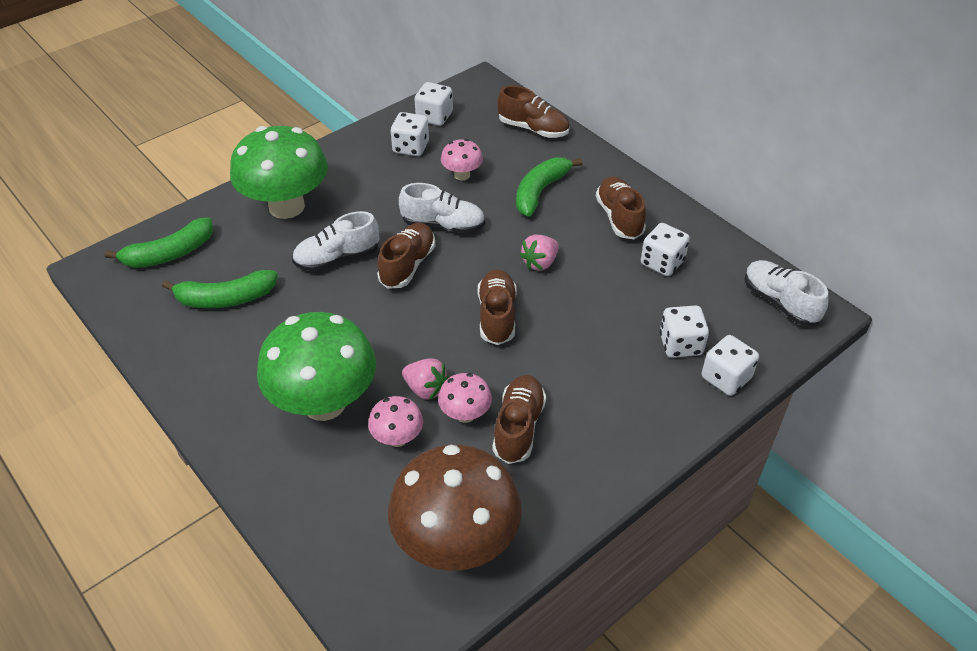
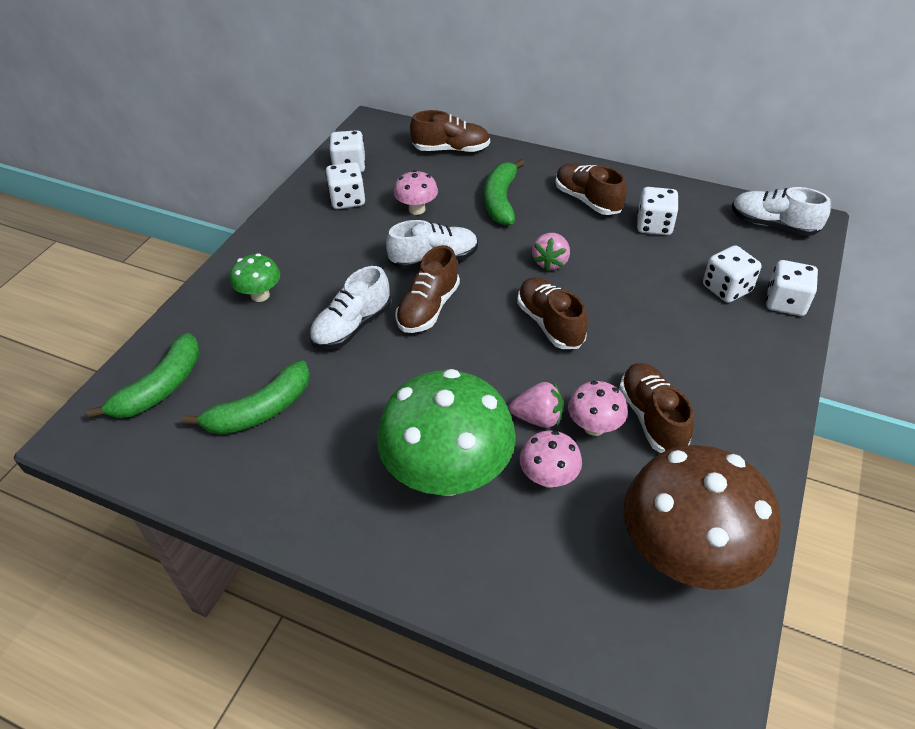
camera: 25 degrees left, 0 degrees up
green mushroom [230,126,328,219] -> green mushroom [230,253,280,302], size x0.46
brown shoe [377,223,435,289] -> brown shoe turned 150 degrees counterclockwise [395,245,460,333]

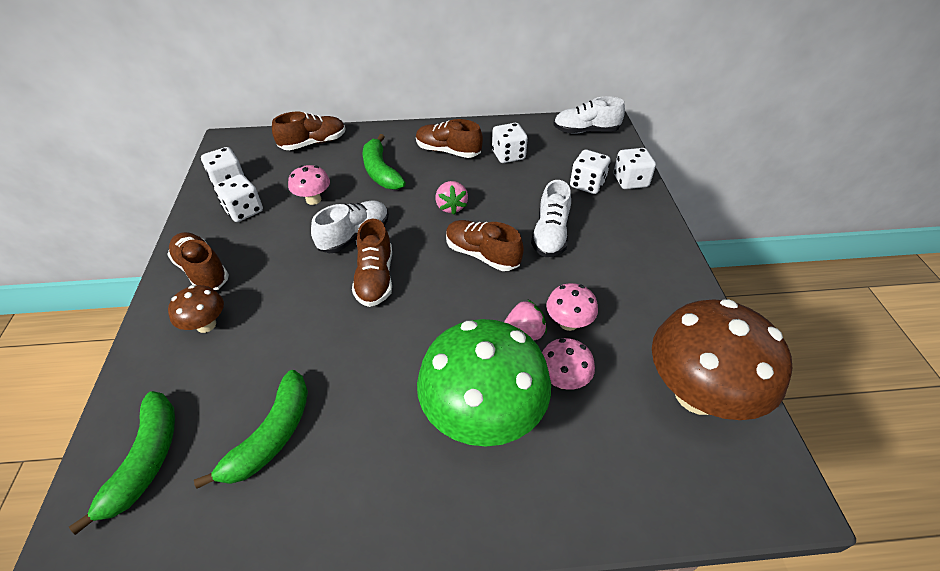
camera: 30 degrees left, 0 degrees up
green mushroom [230,253,280,302] -> brown mushroom [168,285,224,333]
white shoe [309,266,391,349] -> white shoe moved to [531,180,571,257]
brown shoe [619,363,694,453] -> brown shoe moved to [167,232,229,290]

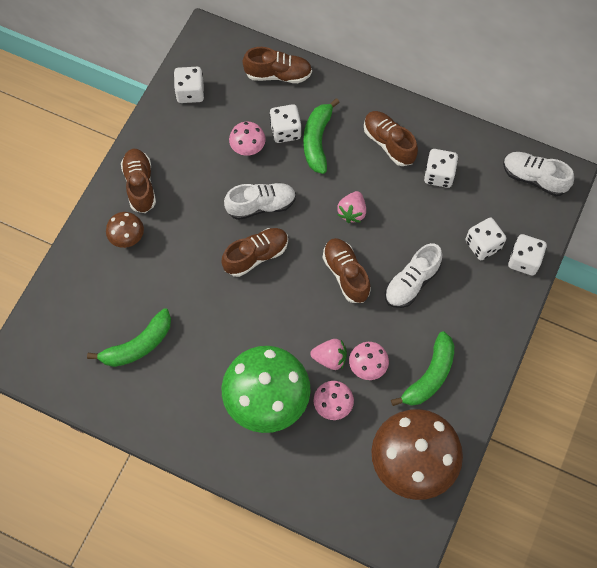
camera: 30 degrees right, 20 degrees up
green banana [69,391,175,535] -> green banana moved to [391,332,454,406]
white dice [214,174,263,222] -> white dice moved to [270,104,301,143]
brown shoe [352,219,392,307] -> brown shoe turned 150 degrees counterclockwise [221,228,288,277]

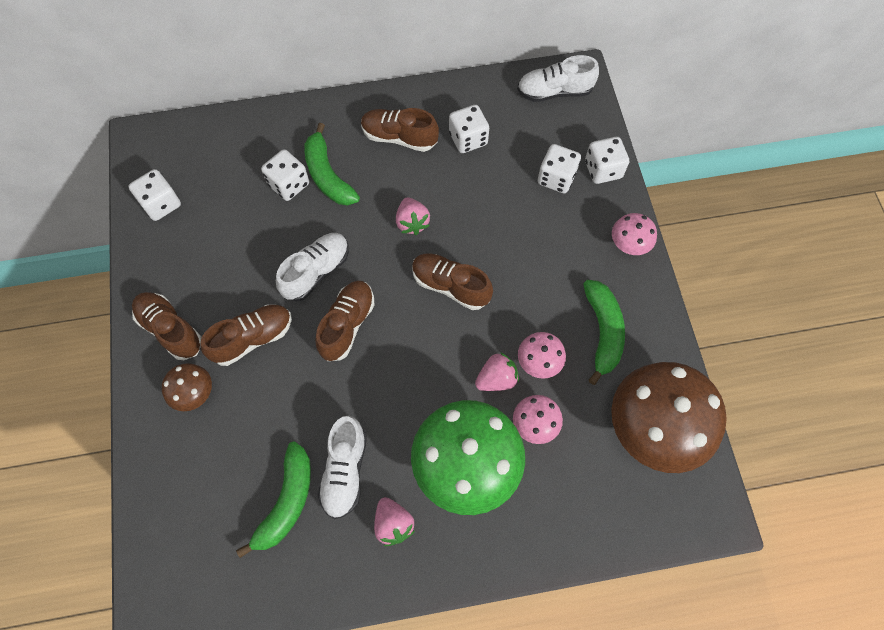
camera: 35 degrees left, 0 degrees up
pink mushroom [229,122,266,156] -> pink mushroom moved to [612,213,657,255]
brown shoe [242,47,312,83] -> brown shoe moved to [200,305,292,366]
white shoe [385,243,442,308] -> white shoe moved to [318,416,367,519]
none -> pink strawberry [374,497,415,546]

